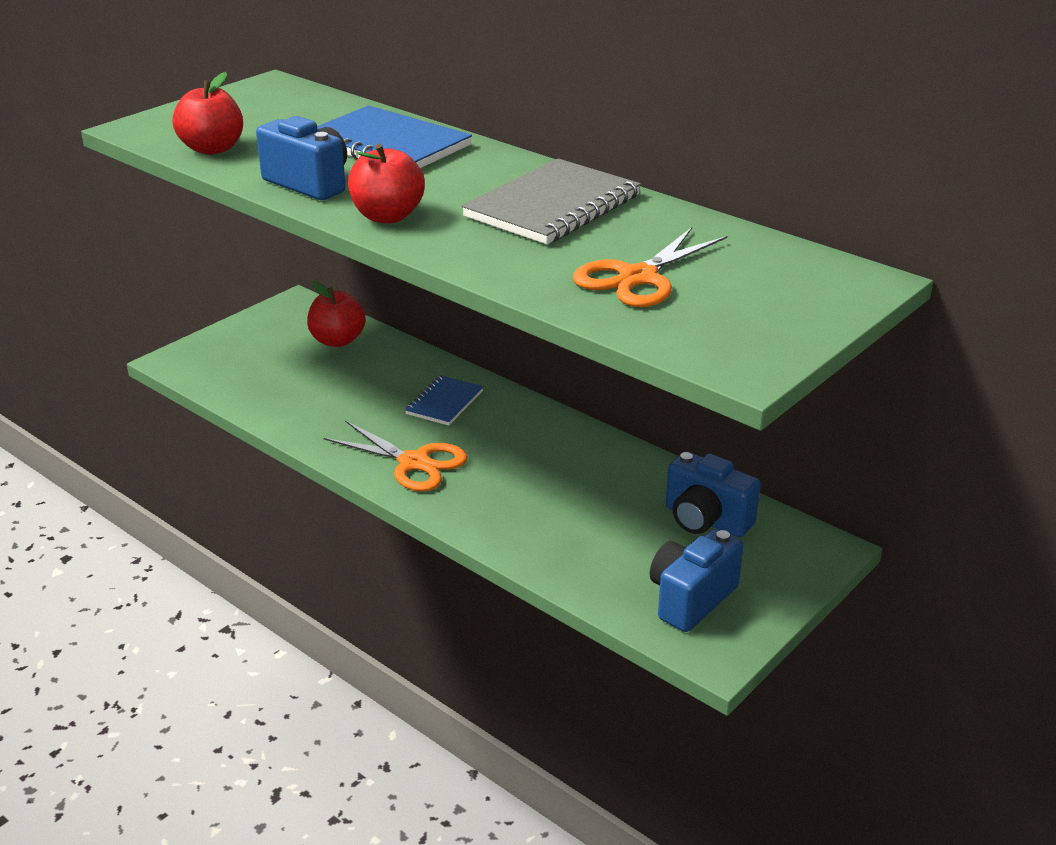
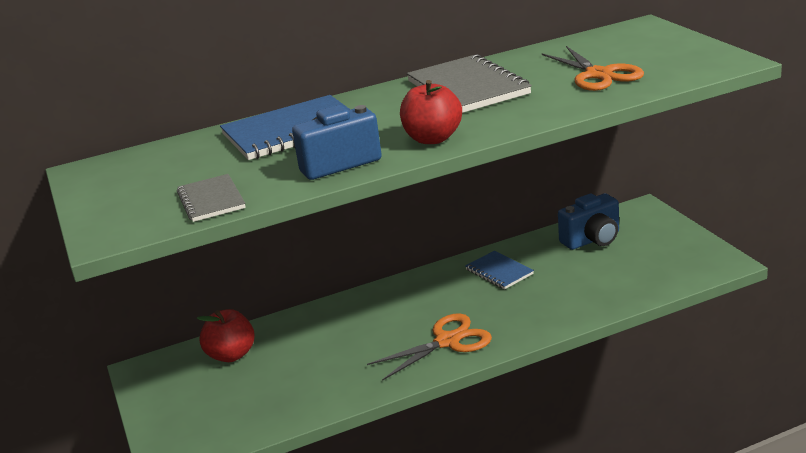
camera: 60 degrees left, 5 degrees down
red apple [173,72,243,155] -> grey notebook [177,174,246,222]
blue notebook [405,375,483,426] -> blue notebook moved to [465,251,534,289]
blue camera [650,529,743,632] -> none

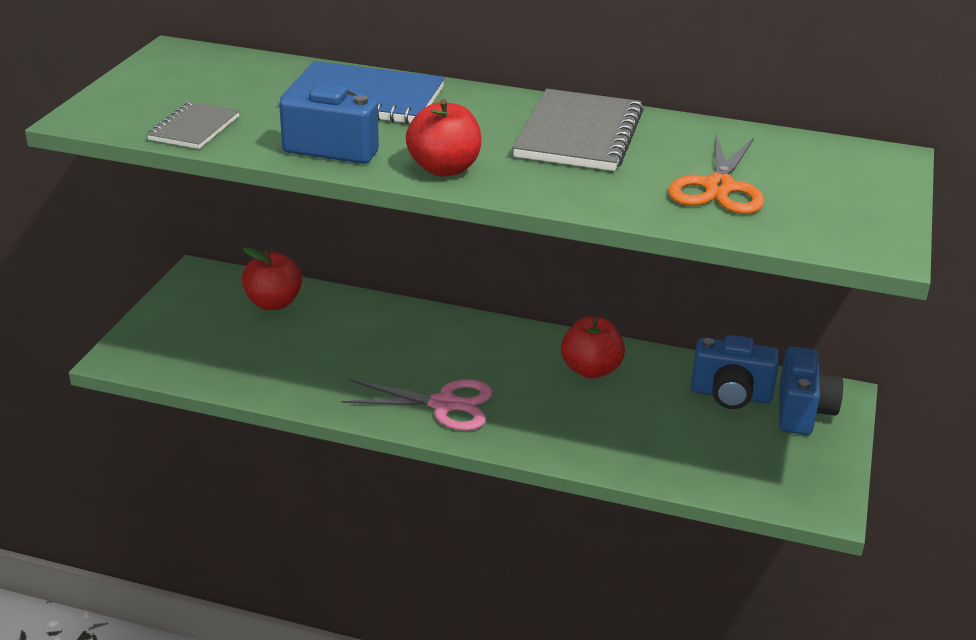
camera: 35 degrees right, 5 degrees up
orange scissors [367,314,492,381] -> pink scissors [341,379,493,431]
blue notebook [465,251,534,289] -> red apple [561,317,625,379]
none -> blue camera [779,346,843,435]

